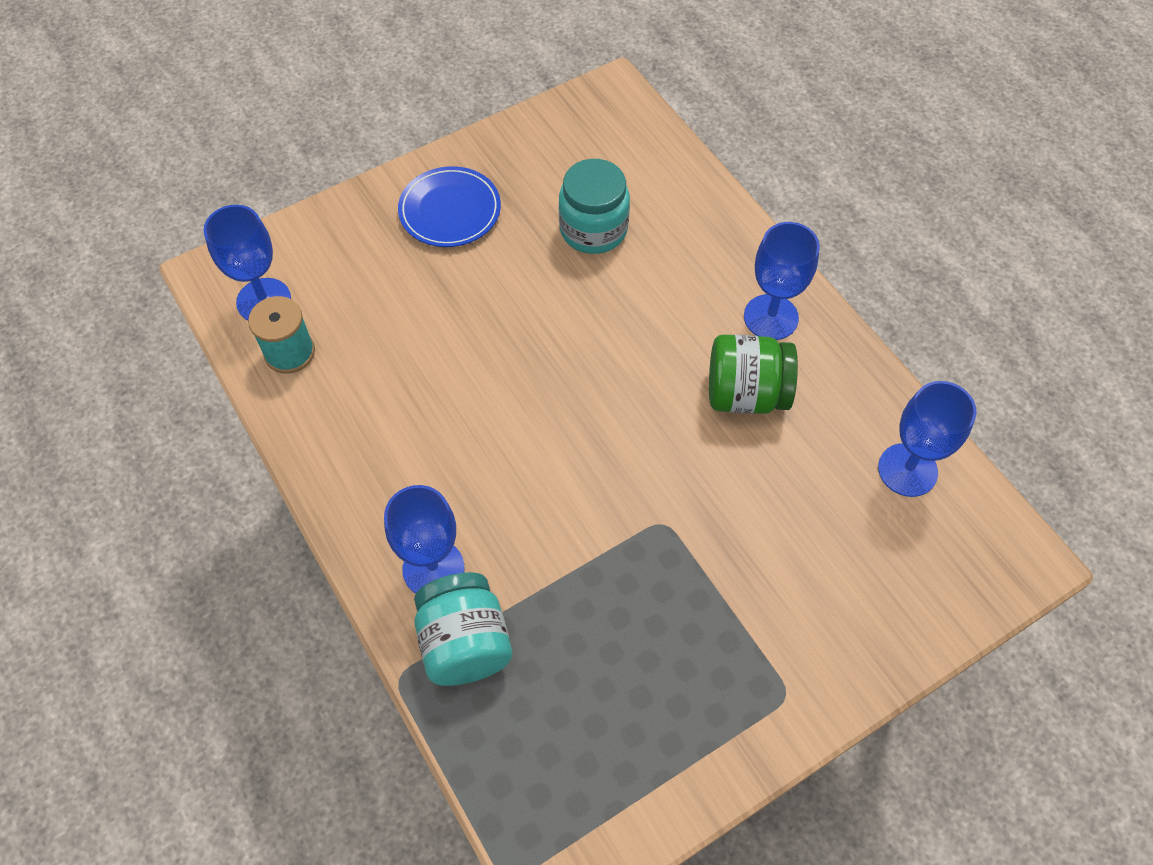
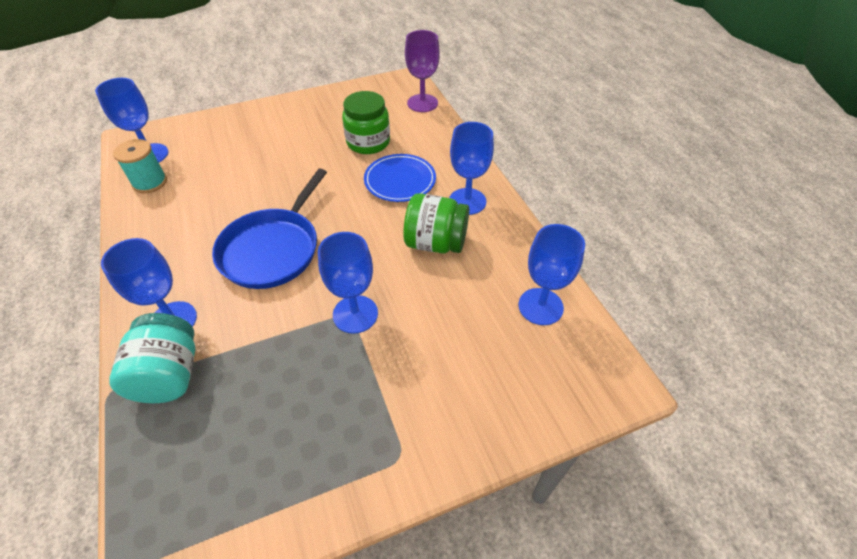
camera: 10 degrees right, 10 degrees down
blue plate [398,166,501,247] -> blue plate moved to [364,154,436,202]
turquoise jar [559,159,630,254] -> green jar [342,91,390,154]
none -> blue pan [212,169,327,289]
none -> blue goblet [318,232,378,334]
none -> purple goblet [405,30,440,112]

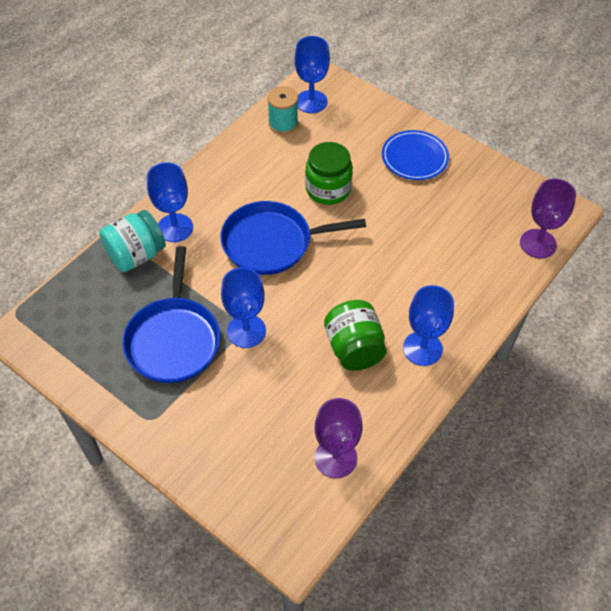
camera: 60 degrees right, 5 degrees up
green jar [342,91,390,154] -> green jar moved to [305,142,353,205]
blue plate [364,154,436,202] -> blue plate moved to [382,130,449,180]
blue goblet [518,224,585,325] -> purple goblet [315,398,363,478]
none -> blue pan [122,246,220,383]

